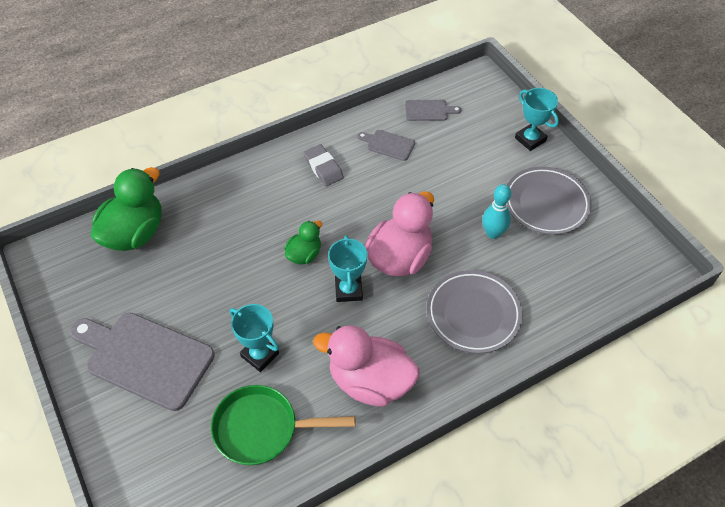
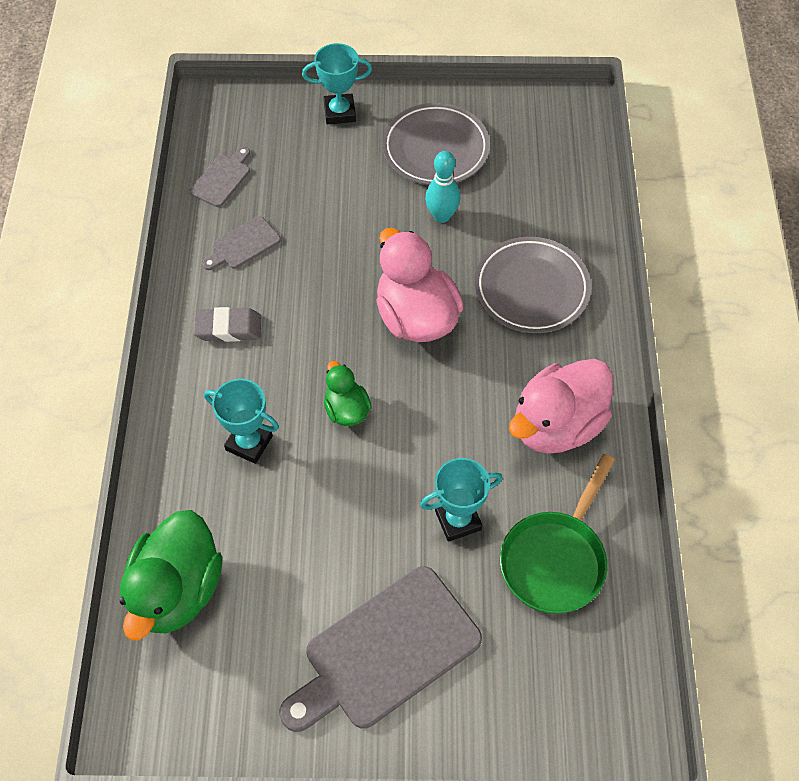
camera: 60 degrees left, 5 degrees up
green duck [91,167,162,251] -> green duck turned 135 degrees counterclockwise [120,510,223,641]
turquoise trophy [328,235,367,302] -> turquoise trophy moved to [204,379,279,464]

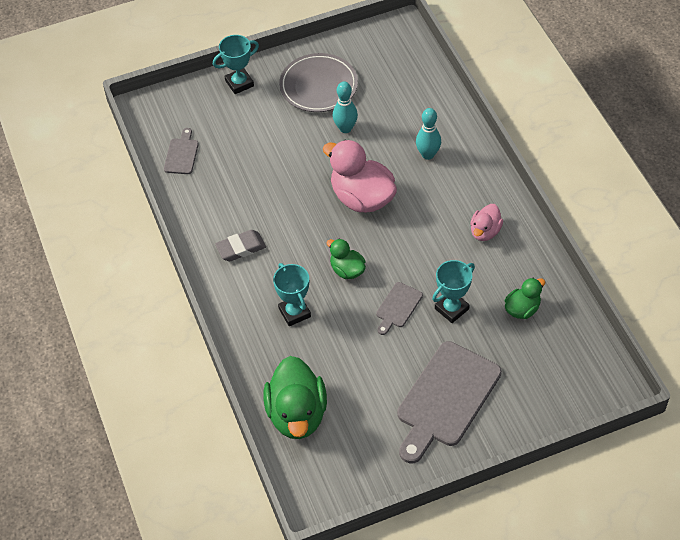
camera: 20 degrees left, 5 degrees down
grey cutting board [203,216,281,270] -> grey cutting board moved to [376,282,423,335]
turquoise trophy [204,379,279,464] -> turquoise trophy turned 60 degrees clockwise [273,263,311,326]
grey plate [475,237,591,333] -> turquoise bowling pin [416,108,441,160]
green pan [500,454,615,614] -> green duck [505,278,545,319]
pink duck [509,359,613,454] -> pink duck [470,204,503,241], size x0.54

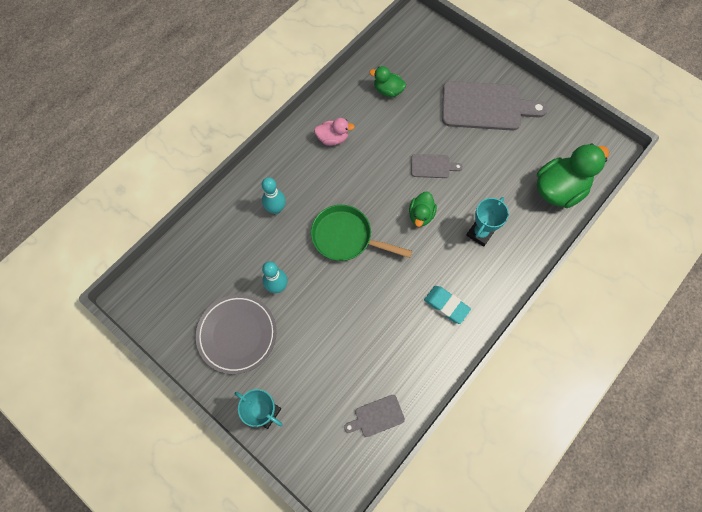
camera: 120 degrees left, 15 degrees up
grey eraser [215,230,266,261] -> turquoise eraser [424,286,471,324]
pink duck [323,140,397,213] -> green pan [311,205,412,261]
turquoise trophy [432,260,475,323] -> none

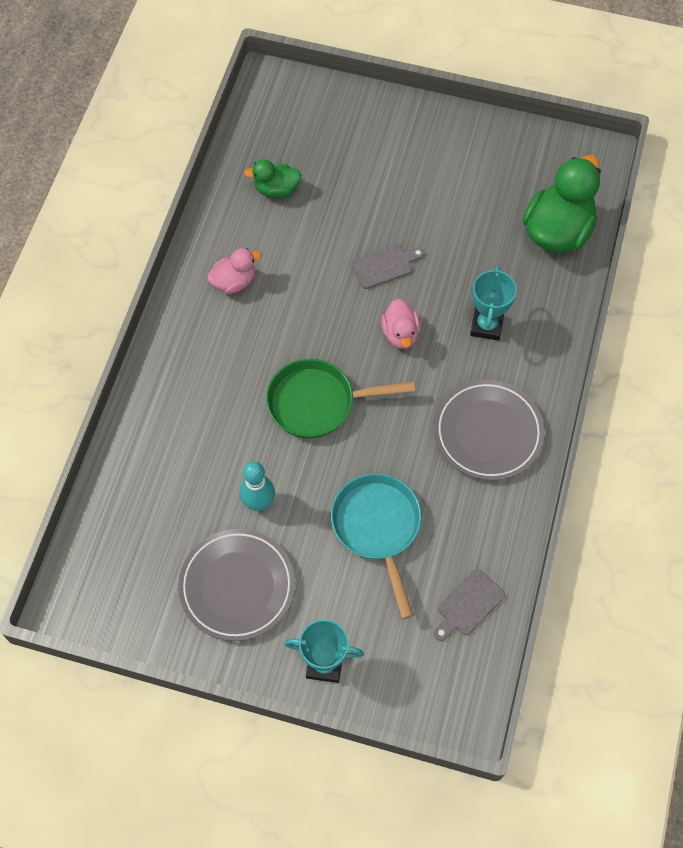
camera: 25 degrees left, 5 degrees down
turquoise bowling pin [262,177,286,214] -> none
green duck [409,191,437,227] -> pink duck [381,299,420,349]
turquoise eraser [424,286,471,324] -> grey plate [434,380,544,481]
grey cutting board [442,81,548,131] -> none
none -> turquoise pan [331,473,422,619]

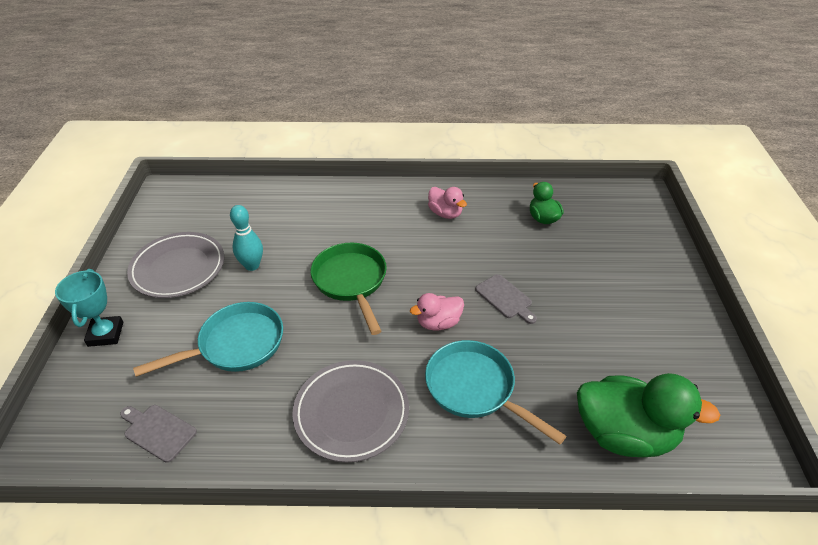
camera: 75 degrees right, 20 degrees down
turquoise trophy [470,266,517,341] -> turquoise pan [425,340,566,445]

